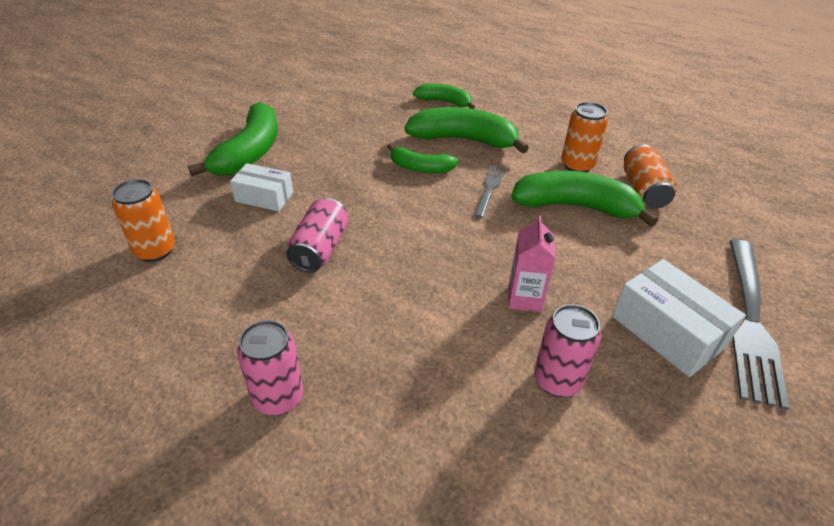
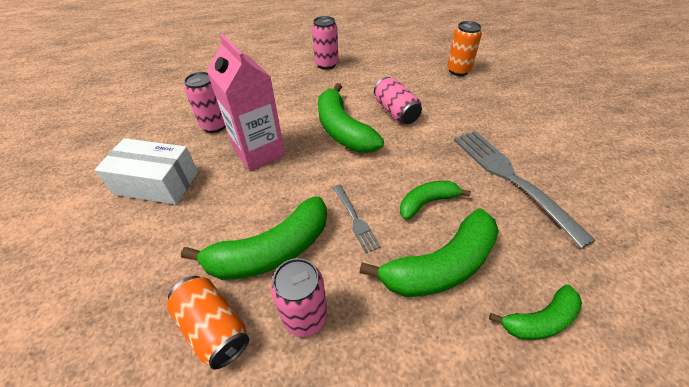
camera: 140 degrees right, 5 degrees up
green banana [188,102,278,176] -> green banana moved to [318,83,384,152]
white box [230,163,293,212] -> none
pink carton [508,215,556,312] -> pink carton [207,34,285,171], size x1.69
orange can [561,102,608,173] -> pink can [271,258,327,337]
grey fork [730,240,789,410] -> grey fork moved to [454,131,595,248]

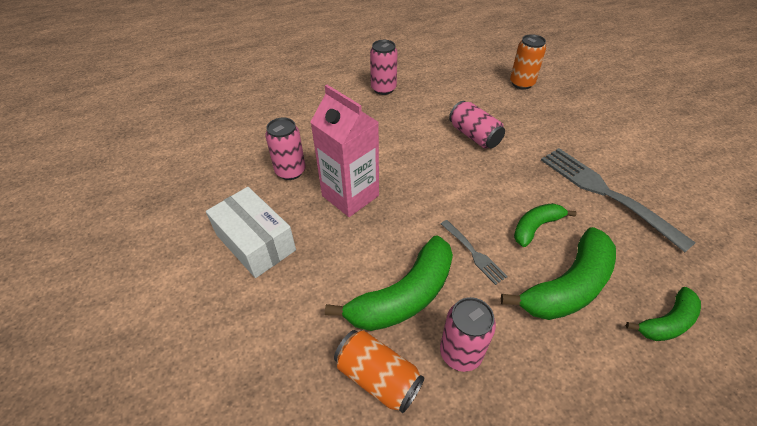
camera: 10 degrees left, 0 degrees up
white box [95,138,198,205] -> white box turned 45 degrees clockwise [206,187,296,278]
green banana [318,83,384,152] -> none

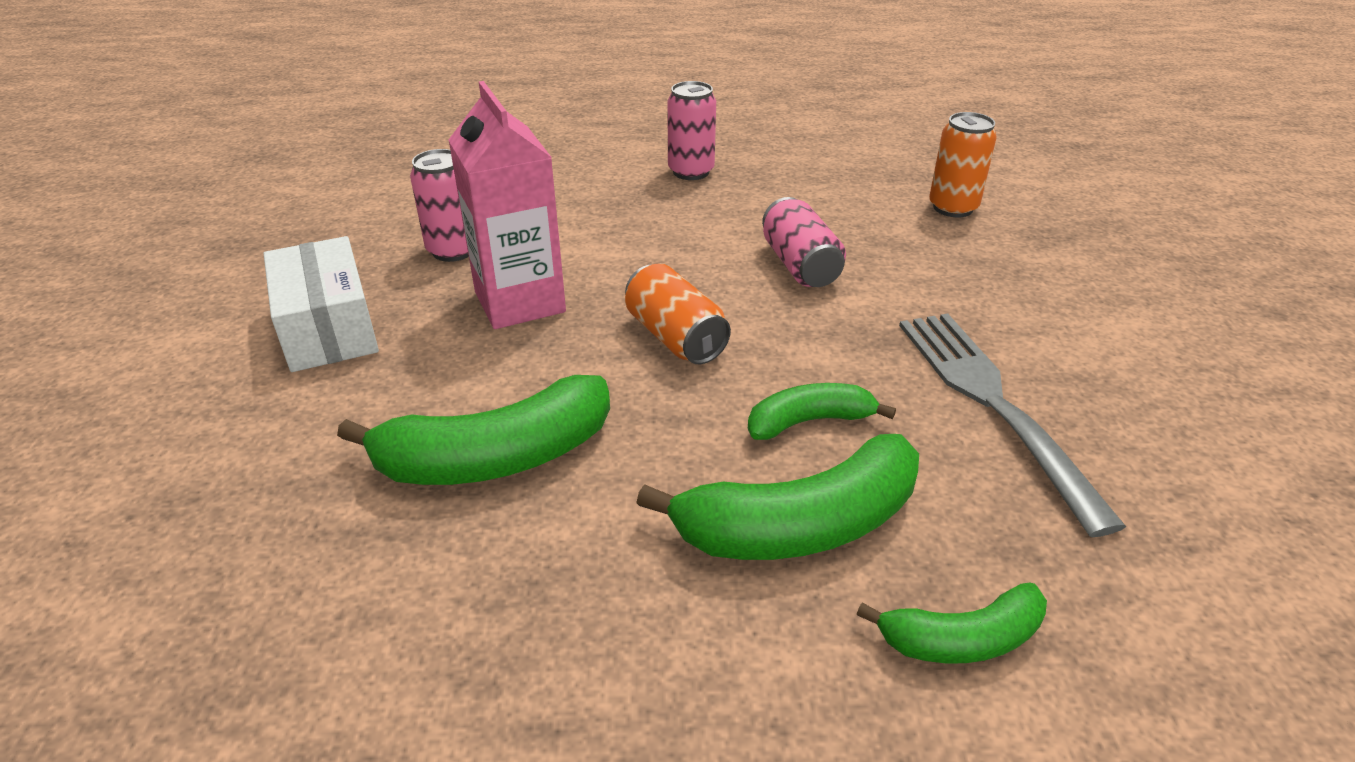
camera: 20 degrees right, 10 degrees down
orange can [334,330,424,413] -> orange can moved to [625,263,731,364]
pink can [440,297,496,372] -> none
grey fork [441,220,508,285] -> none

